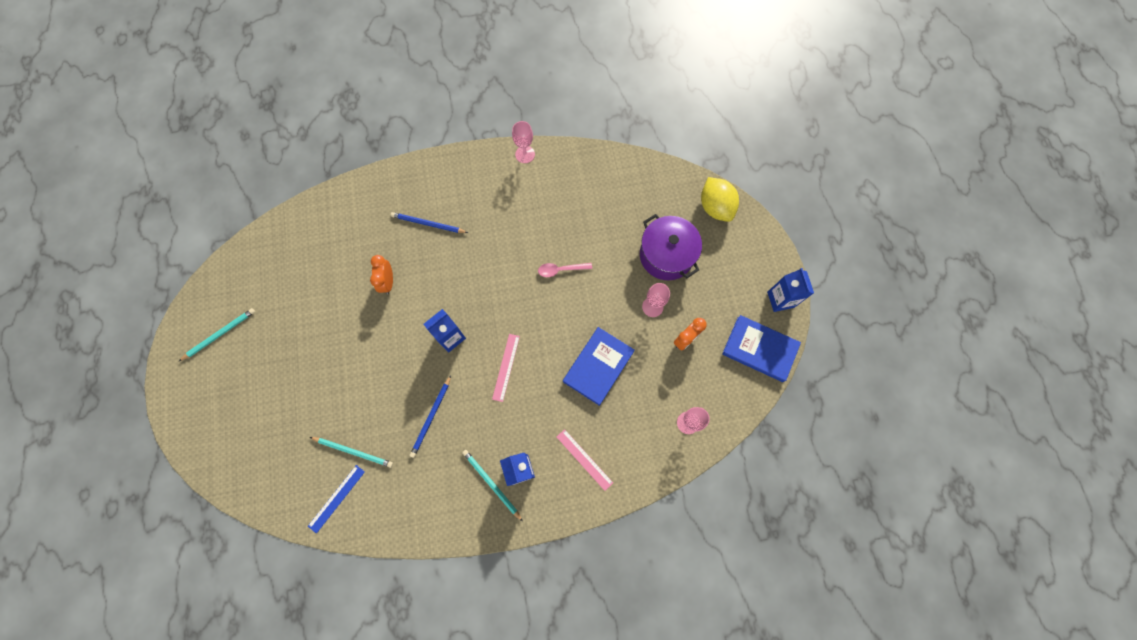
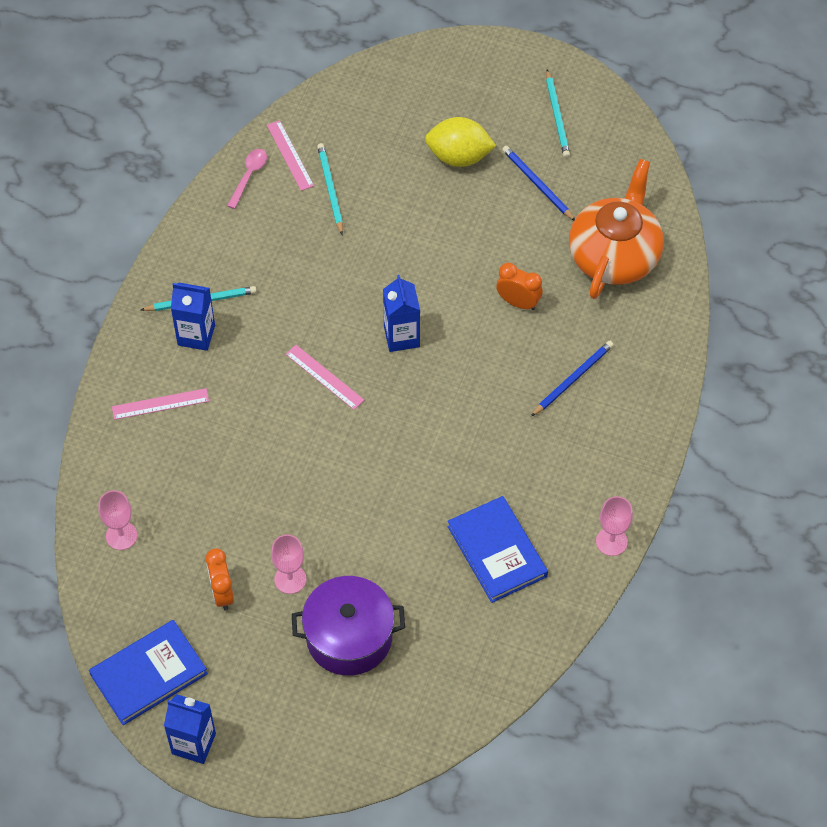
camera: 120 degrees right, 15 degrees down
blue ruler [308,465,365,534] -> pink ruler [267,120,314,191]
turquoise pencil [310,437,393,468] -> turquoise pencil turned 120 degrees clockwise [317,143,343,235]
blue pencil [410,375,451,458] -> blue pencil moved to [502,146,575,220]
pink spoon [538,263,592,277] -> pink spoon moved to [227,149,267,209]
blue book [563,327,635,406] -> blue book moved to [448,496,548,603]
yellow lemon [701,177,739,222] -> yellow lemon moved to [425,117,496,167]
none -> orange teapot [569,159,664,299]

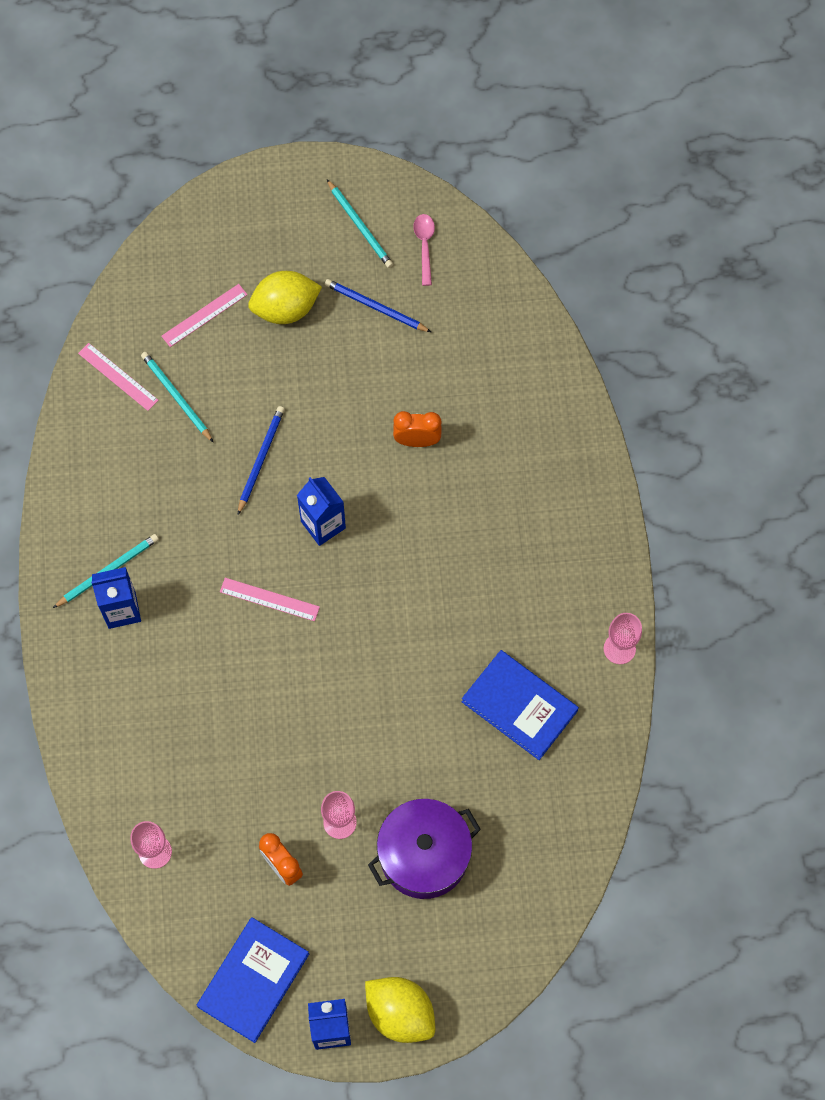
camera: 25 degrees left, 10 degrees up
pink ruler [112,388,209,420] -> pink ruler moved to [161,284,248,347]
pink spoon [227,149,267,209] -> pink spoon moved to [413,214,435,286]
blue pencil [531,341,614,416] -> blue pencil moved to [238,406,285,514]
orange teapot [569,159,664,299] -> none
none -> yellow lemon [365,977,435,1043]

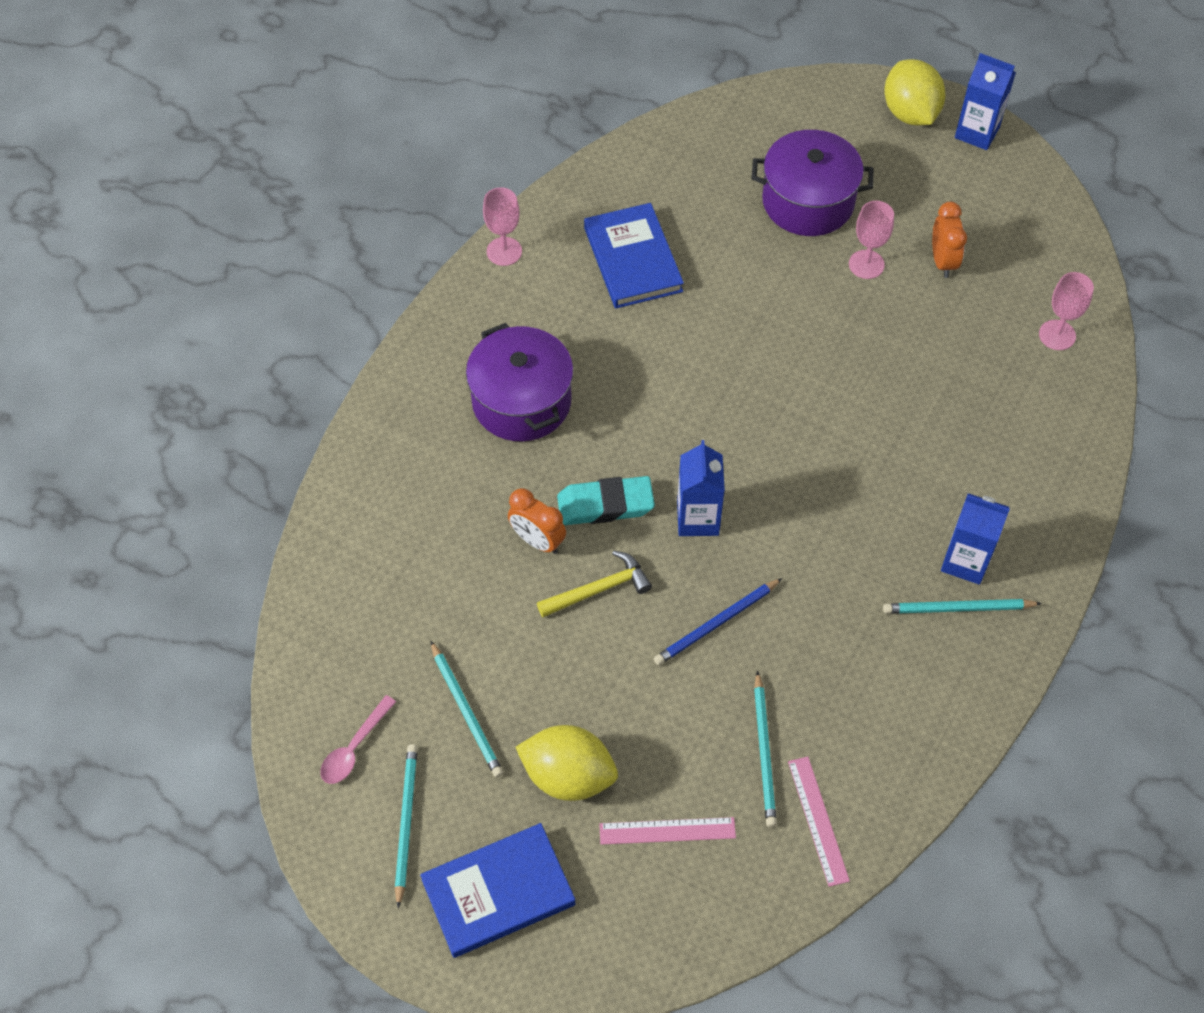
camera: 145 degrees left, 10 degrees down
blue book [197,917,309,1043] -> blue book moved to [420,823,575,958]
pink ruler [220,578,320,621] -> none
blue pencil [325,279,431,332] -> turquoise pencil [431,641,503,778]
none -> purple pot [466,323,573,442]
none -> yellow hammer [537,551,652,617]
none -> turquoise eraser [557,476,655,525]

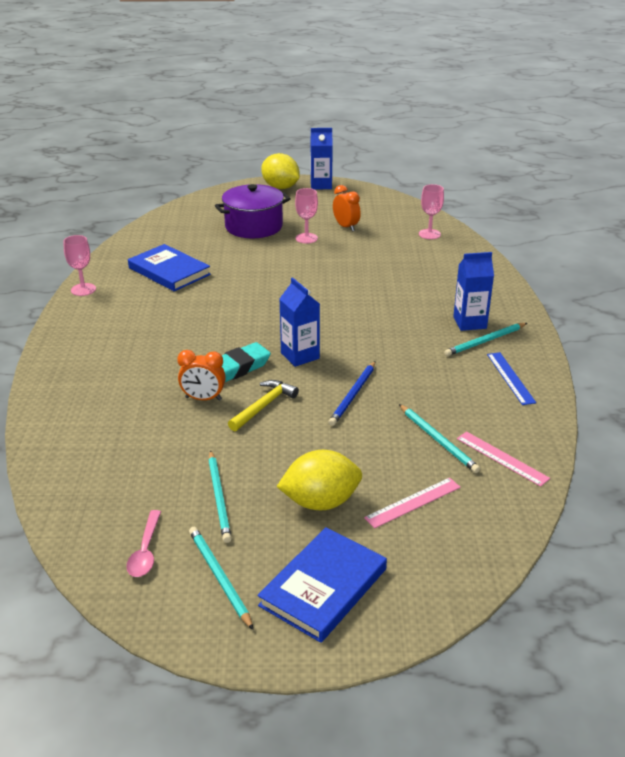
camera: 30 degrees left, 25 degrees down
turquoise pencil [431,641,503,778] -> turquoise pencil turned 45 degrees clockwise [208,450,232,543]
purple pot [466,323,573,442] -> none
none -> blue ruler [487,352,536,405]

